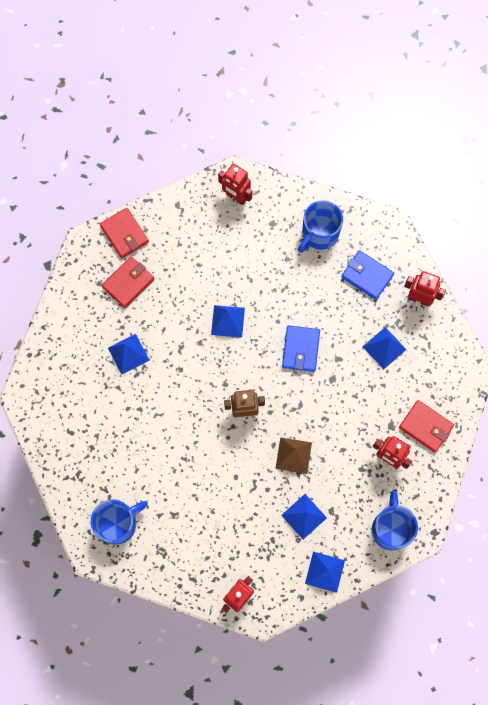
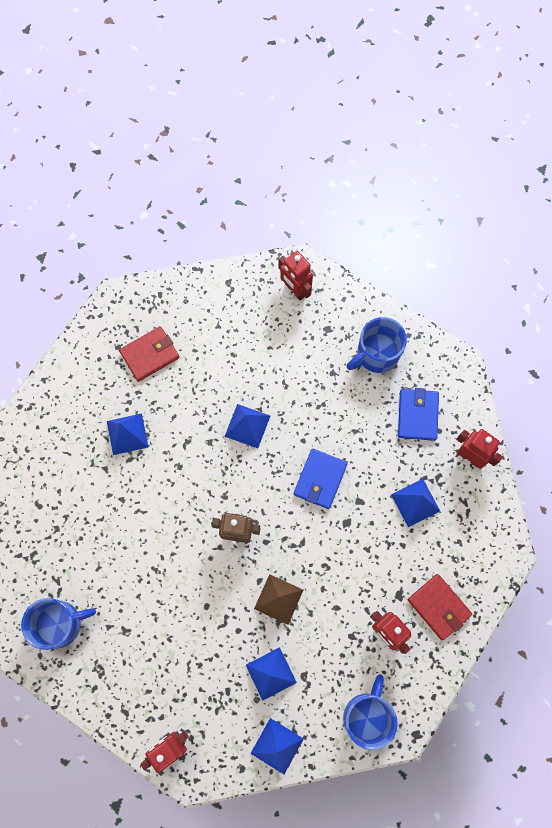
camera: 15 degrees right, 0 degrees up
red wallet [100,208,149,258] -> none
blue wallet [341,250,394,300] -> blue wallet turned 45 degrees clockwise [398,388,439,441]

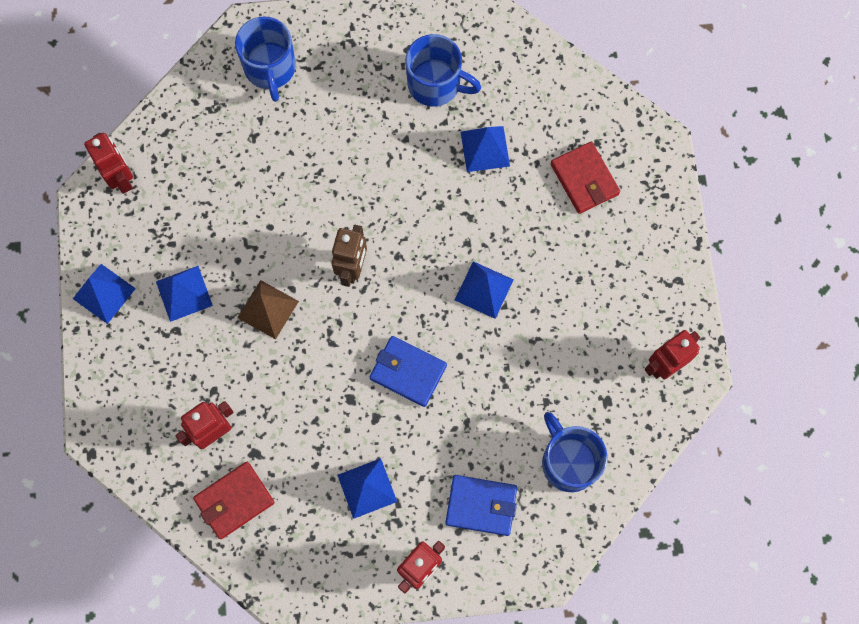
camera: 95 degrees right, 0 degrees up
blue mug [343,674,398,750] -> blue mug moved to [405,34,481,107]

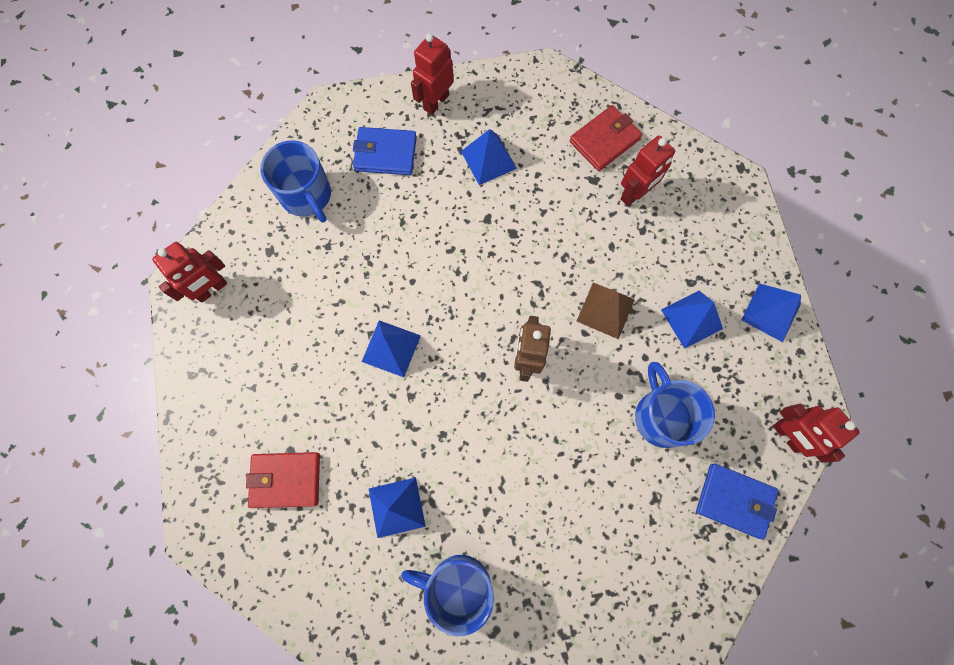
camera: 175 degrees right, 0 degrees up
blue mug [235,16,296,102] -> blue mug moved to [635,362,715,448]
blue wallet [370,336,447,407] -> blue wallet moved to [696,463,778,540]
red wallet [551,142,620,214] -> red wallet turned 60 degrees counterclockwise [246,452,320,508]

